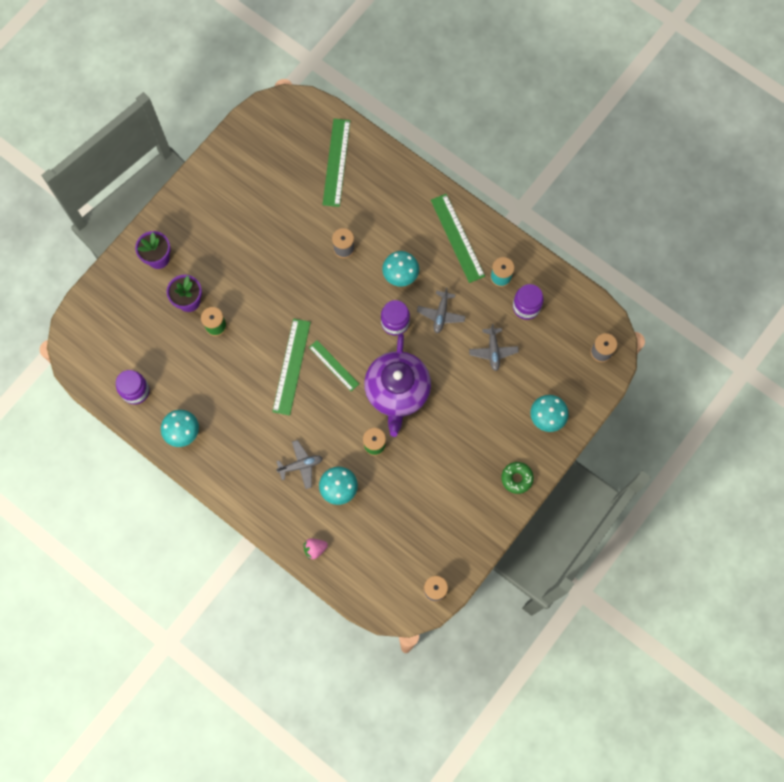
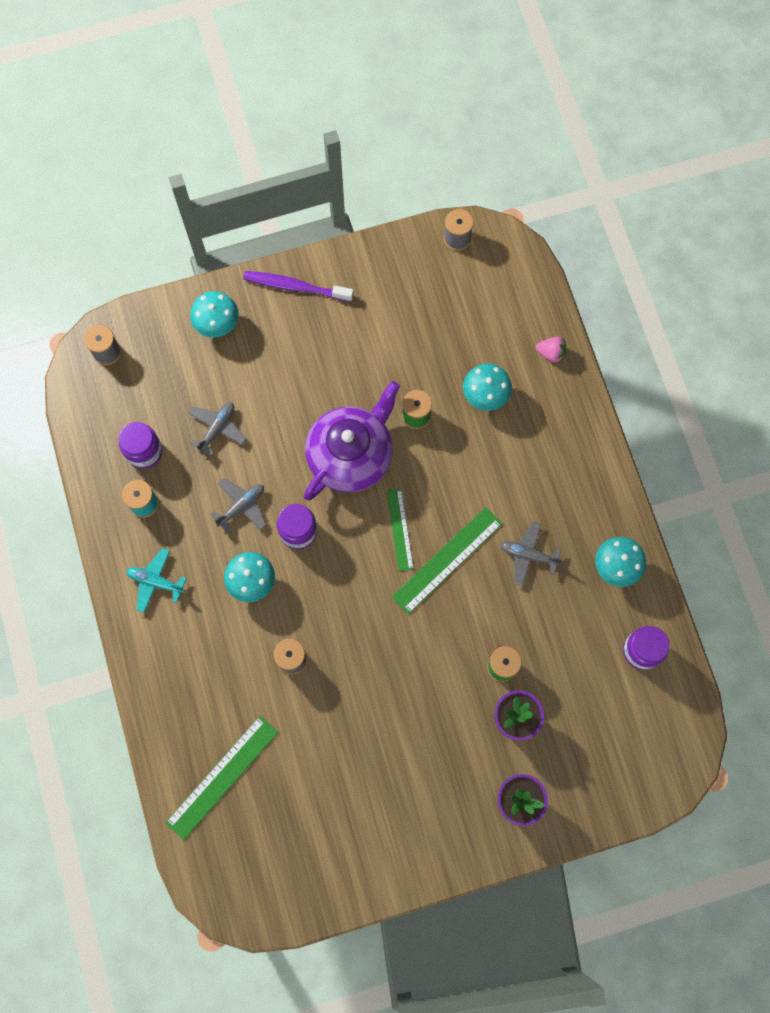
camera: 145 degrees left, 0 degrees up
grey plane [276,440,323,489] -> grey plane moved to [500,522,562,586]
green ruler [431,194,485,283] -> turquoise plane [126,548,187,613]
green donut [501,462,534,494] -> purple toothbrush [243,271,354,302]

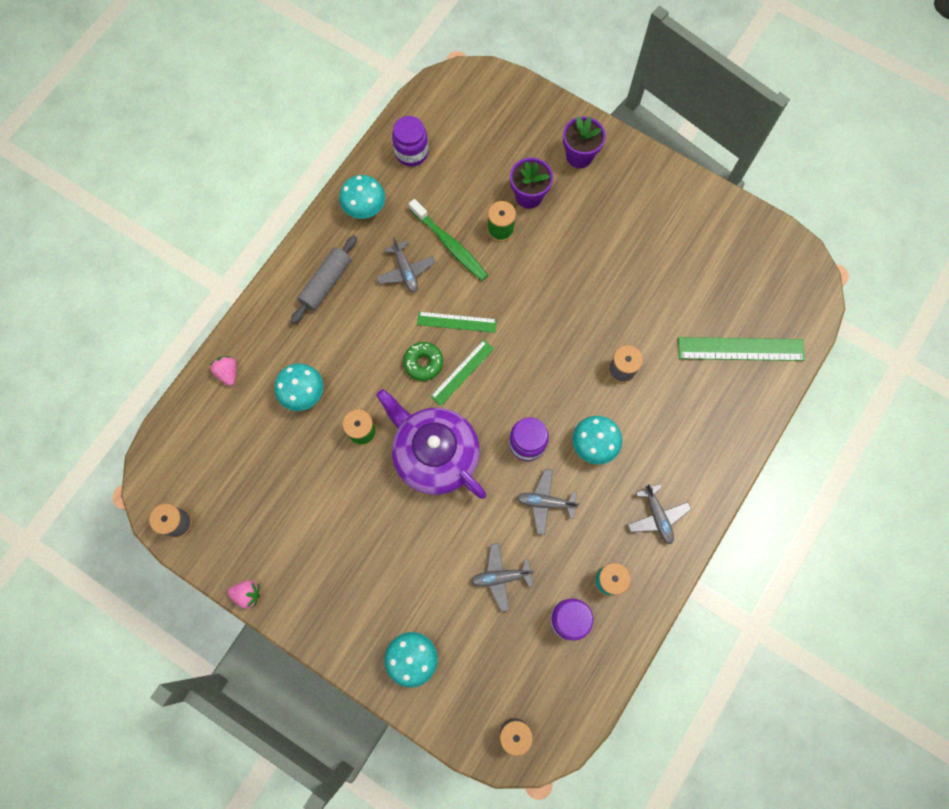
camera: 130 degrees left, 0 degrees up
turquoise plane [126,548,187,613] -> grey plane [627,483,691,544]
purple toothbrush [243,271,354,302] -> none
purple teapot [304,381,400,500] -> purple teapot turned 45 degrees clockwise [376,389,486,499]
green ruler [391,507,503,614] -> green ruler [417,312,497,333], size x0.63
none -> pink strawberry [227,580,260,609]
none -> grey rolling pin [291,235,357,324]
none -> green donut [403,342,443,381]
none -> green toothbrush [409,199,488,281]

